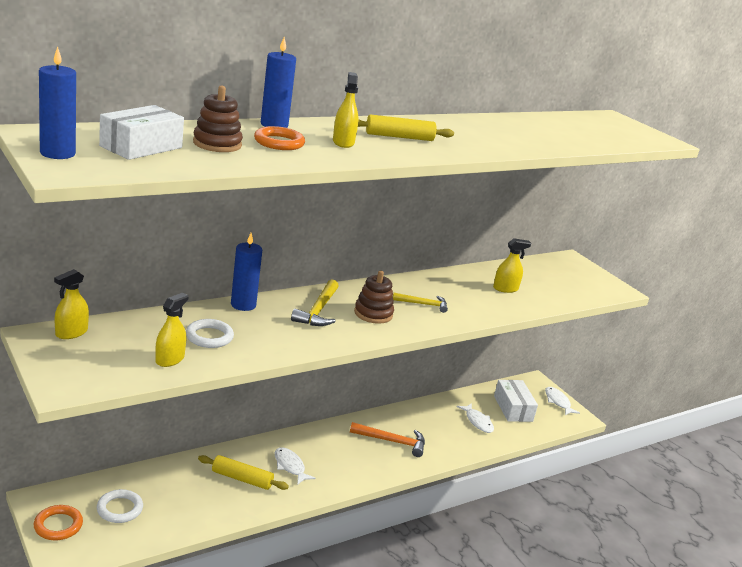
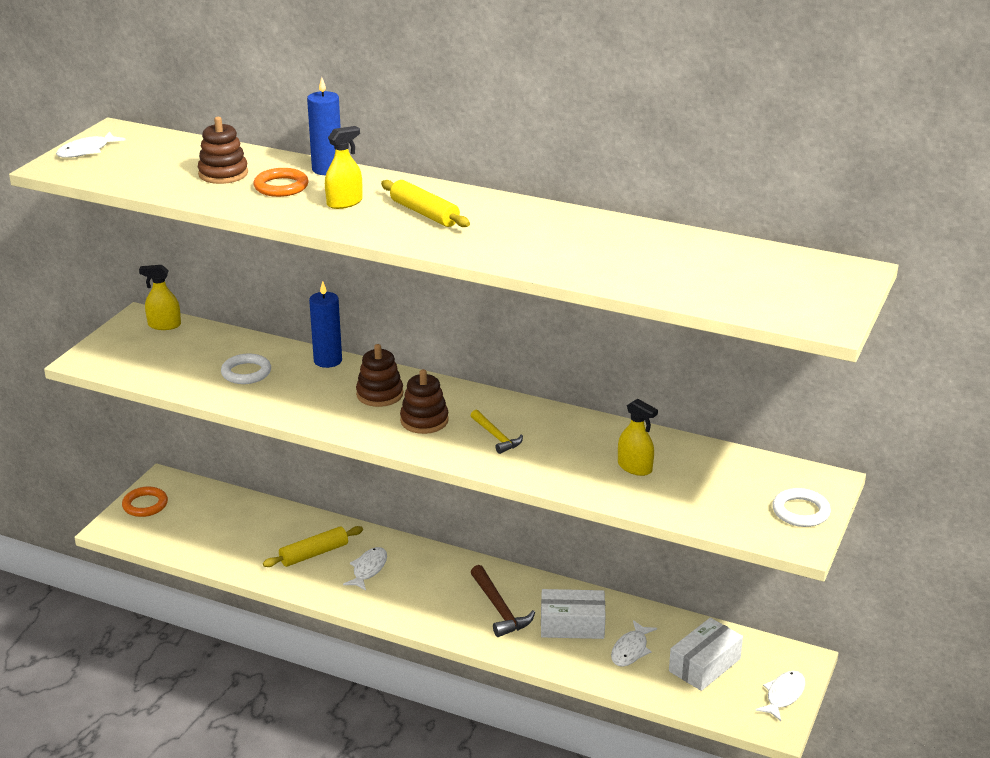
camera: 60 degrees right, 5 degrees up
blue candle [39,47,76,159] -> white fish [56,132,126,158]
white ring [97,489,143,523] -> white ring moved to [772,488,831,527]
white box [99,105,184,160] -> white box moved to [541,589,606,639]
yellow spray bottle [155,293,188,367] -> none
yellow rolling pin [198,455,289,490] -> yellow rolling pin turned 75 degrees clockwise [263,526,363,567]
yellow hammer [291,279,339,326] -> brown stacking toy [356,344,403,407]
orange hammer [350,422,425,457] -> brown hammer [471,565,535,637]

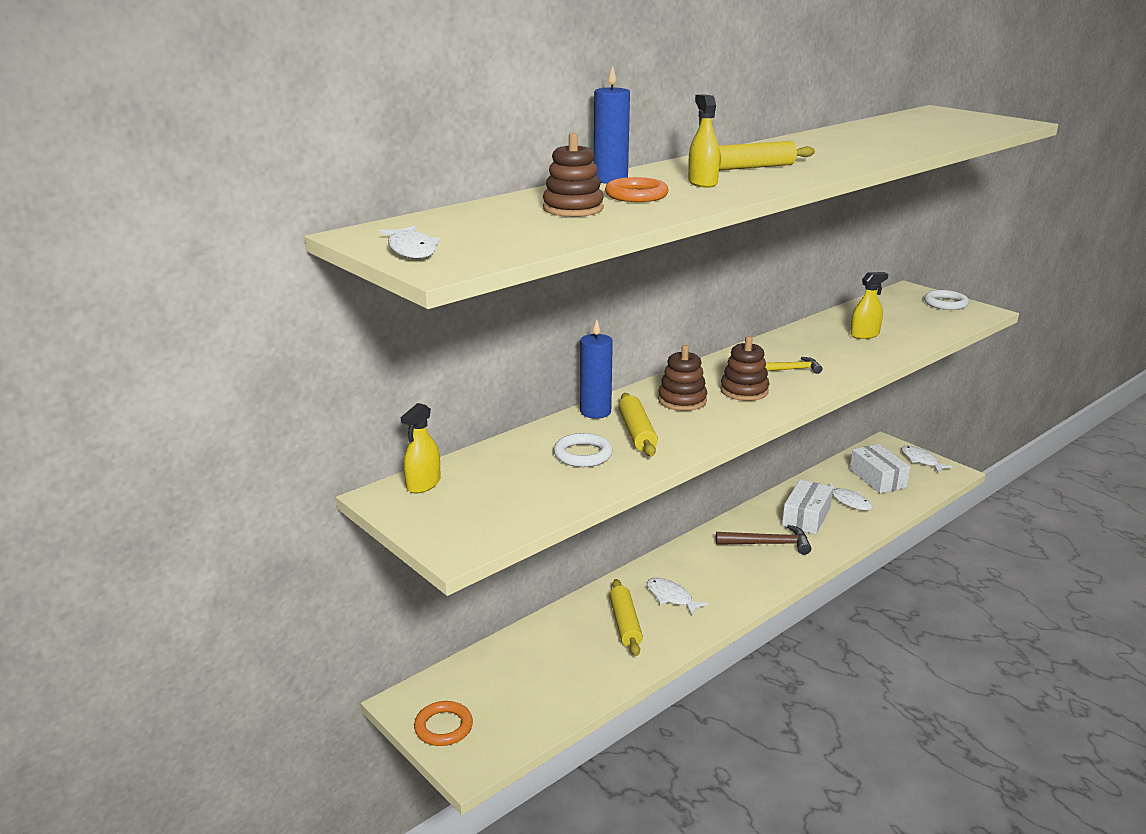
camera: 65 degrees left, 5 degrees down
none -> yellow rolling pin [618,393,658,456]

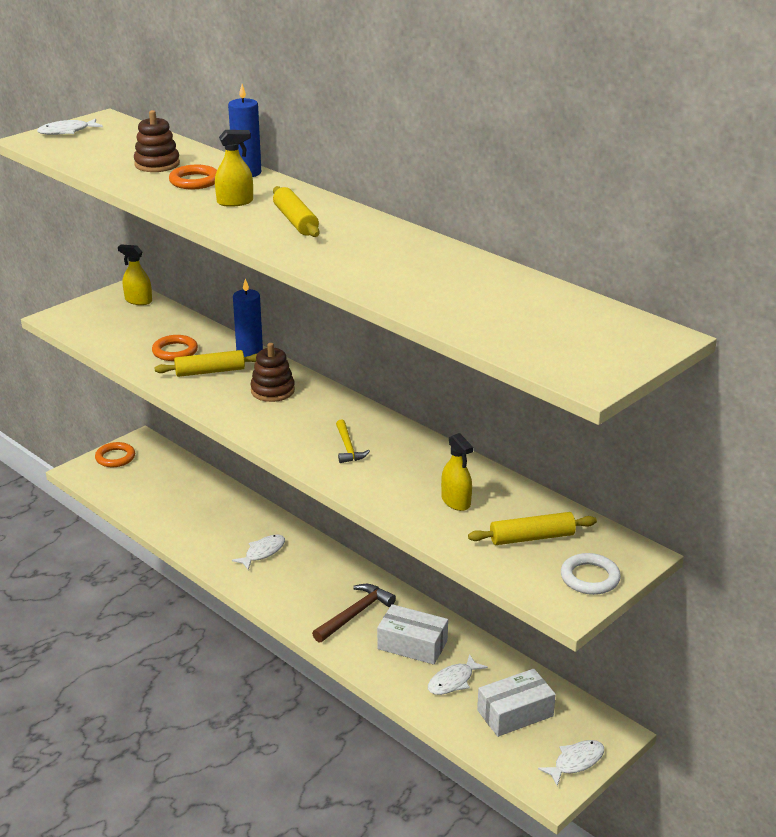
camera: 85 degrees right, 5 degrees up
white ring [554,433,613,467] -> orange ring [152,335,198,361]
yellow rolling pin [610,579,643,656] -> yellow rolling pin moved to [468,512,597,545]
brown hammer [716,525,811,555] -> brown hammer turned 135 degrees counterclockwise [312,584,396,643]
brown stacking toy [721,336,769,401] -> none

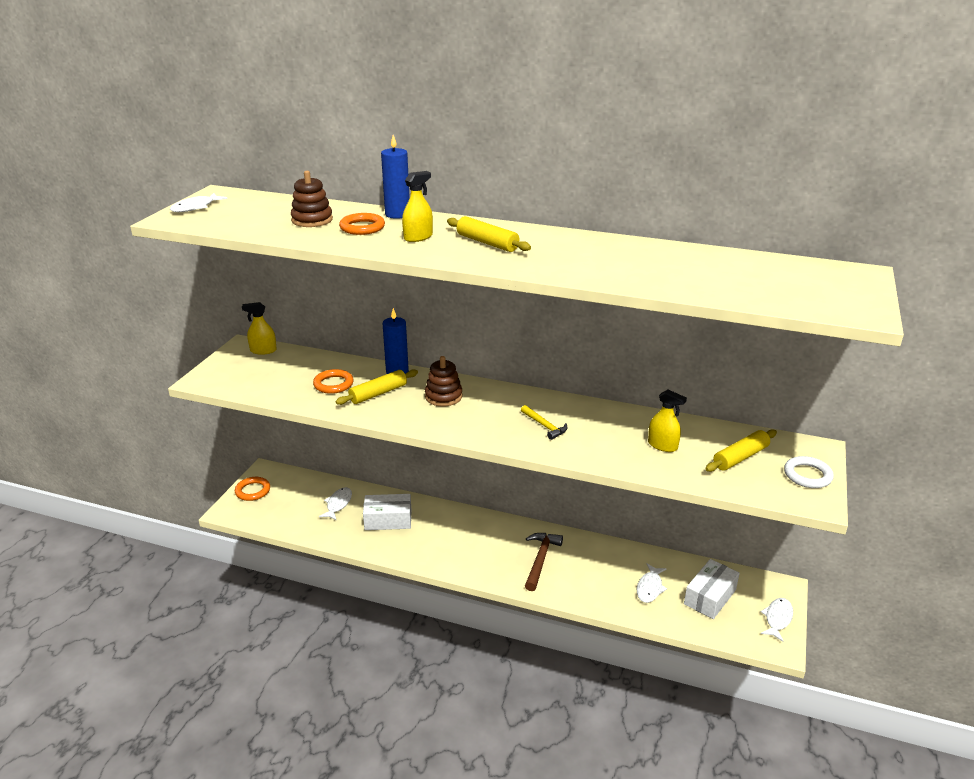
camera: 25 degrees left, 0 degrees up
white fish [232,535,285,570] -> white fish moved to [319,487,352,520]
white box [377,604,448,665] -> white box moved to [363,494,411,530]

